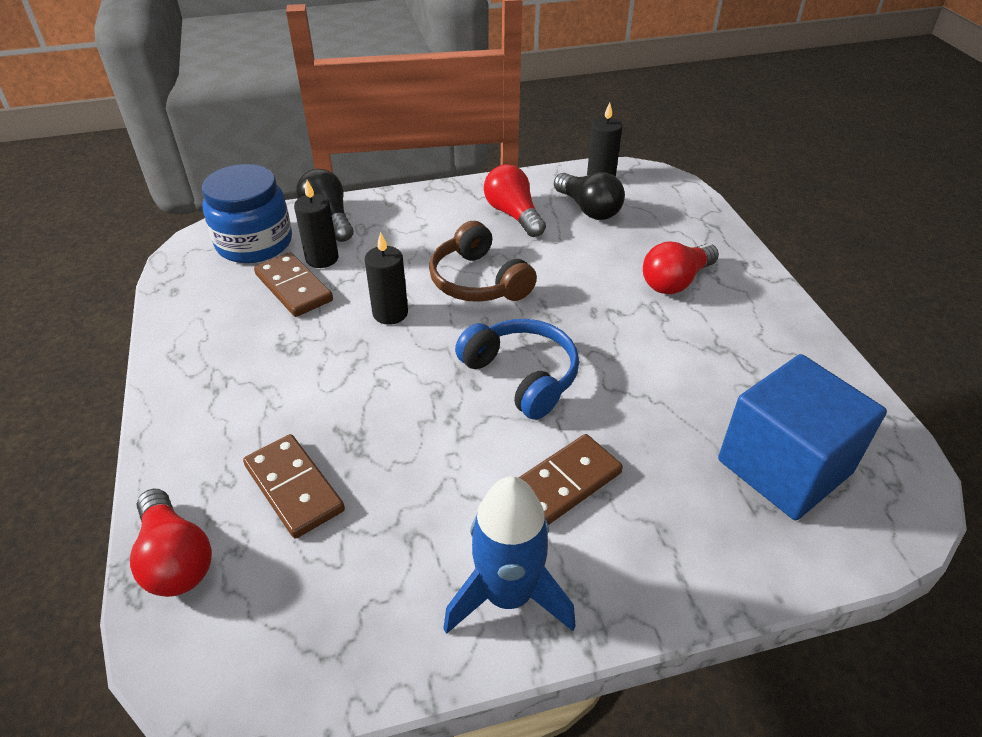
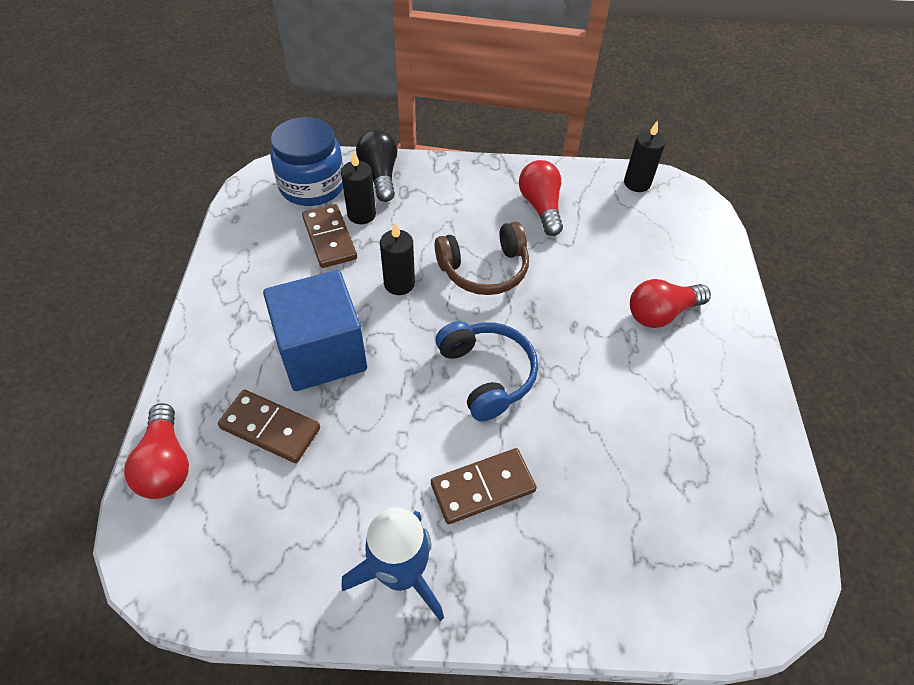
camera: 15 degrees right, 10 degrees up
brown domino [243,434,345,539] -> brown domino turned 45 degrees counterclockwise [218,390,320,463]
brown headphones [429,221,537,302] -> brown headphones turned 90 degrees counterclockwise [435,221,529,295]
black light bulb [554,172,625,220] -> none
blue cube [718,354,887,520] -> blue cube moved to [263,270,367,391]

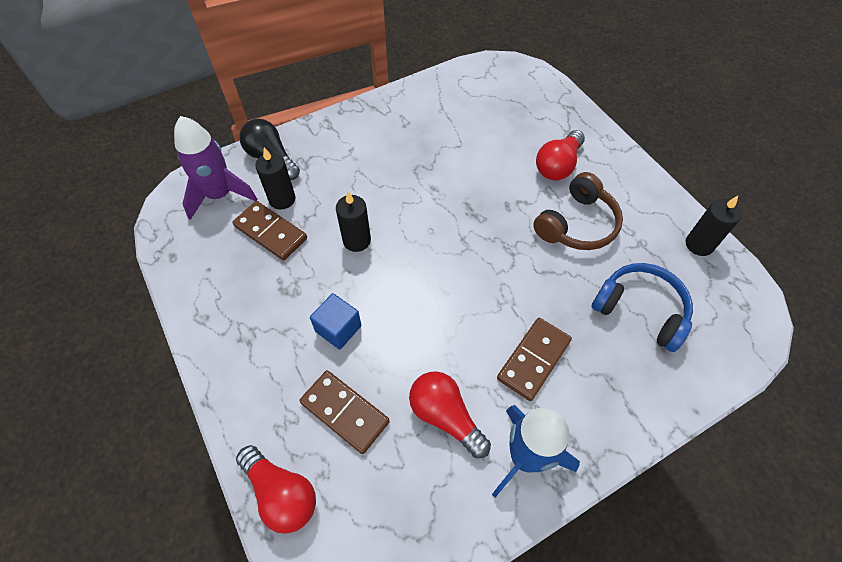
camera: 30 degrees left, 5 degrees up
brown domino [218,390,320,463] -> brown domino turned 45 degrees clockwise [299,370,390,454]
blue cube [263,270,367,391] -> blue cube [310,293,362,350], size x0.49
blue jar [270,117,343,206] -> purple rocket [174,116,257,220]
brown headphones [435,221,529,295] -> brown headphones moved to [533,172,623,250]
blue headphones [435,321,538,421] -> blue headphones moved to [592,263,693,352]
red light bulb [519,160,563,236] -> red light bulb moved to [409,371,491,458]
black candle [624,120,666,192] -> black candle moved to [686,196,742,256]

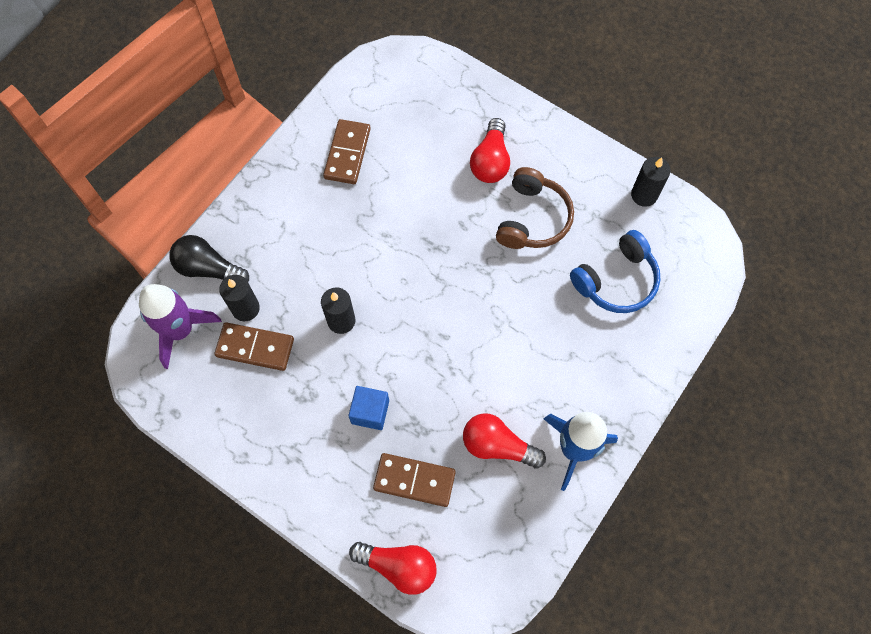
camera: 25 degrees left, 10 degrees up
brown domino [497,318,572,401] -> brown domino moved to [323,119,371,184]
blue headphones [592,263,693,352] -> blue headphones turned 135 degrees clockwise [570,230,660,313]

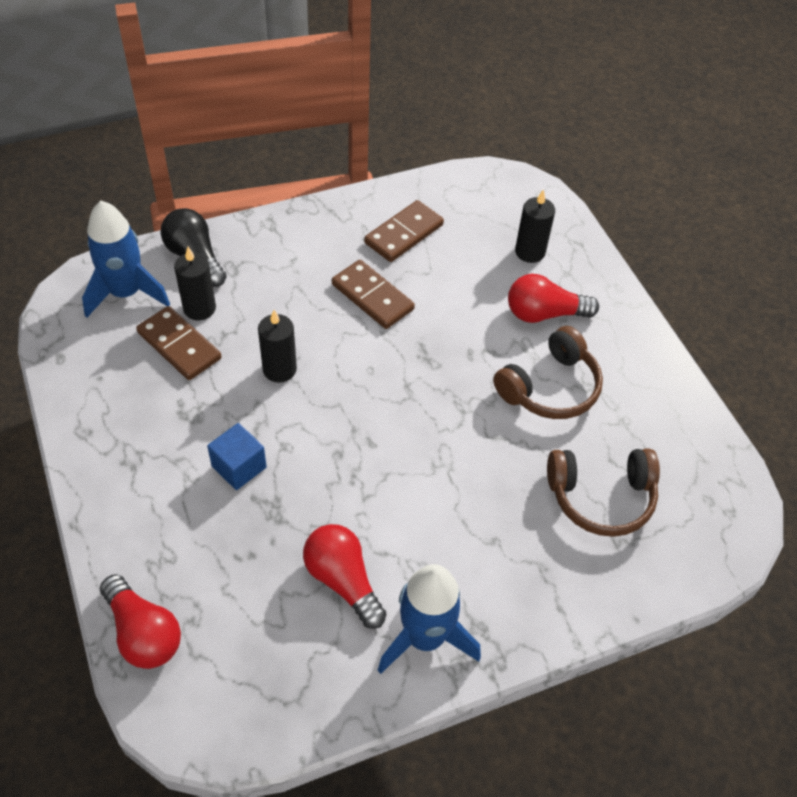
camera: 30 degrees right, 15 degrees down
purple rocket [139,284,222,369] -> blue rocket [82,201,170,318]
brown domino [373,453,456,507] -> brown domino moved to [332,260,415,329]
red light bulb [470,118,510,183] -> red light bulb turned 45 degrees clockwise [508,274,599,323]
blue headphones [570,230,660,313] -> brown headphones [547,448,660,537]
black candle [631,157,671,207] -> black candle moved to [515,189,555,263]

